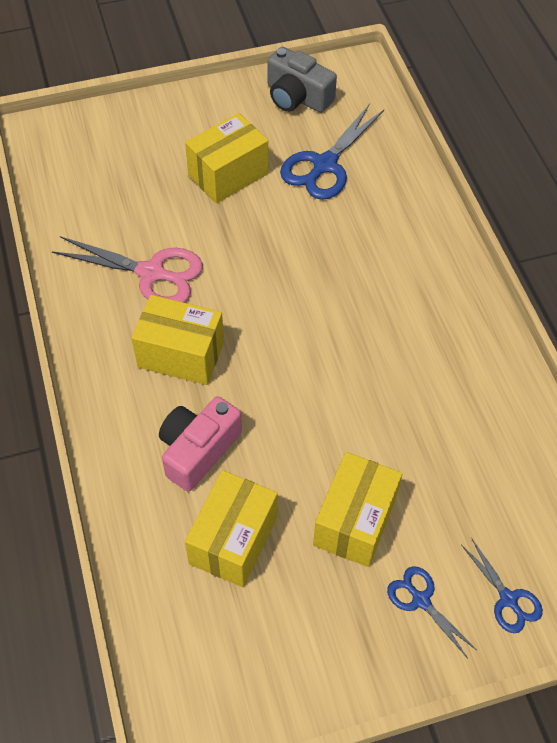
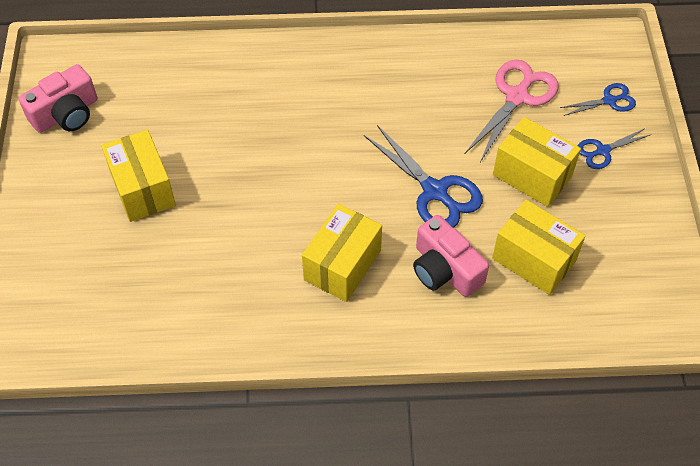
camera: 75 degrees left, 0 degrees up
pink scissors [52,236,203,302] -> pink scissors moved to [465,60,559,162]
grey camera [267,47,337,113] -> pink camera [19,64,97,133]
blue scissors [280,104,384,200] -> blue scissors moved to [364,125,483,228]

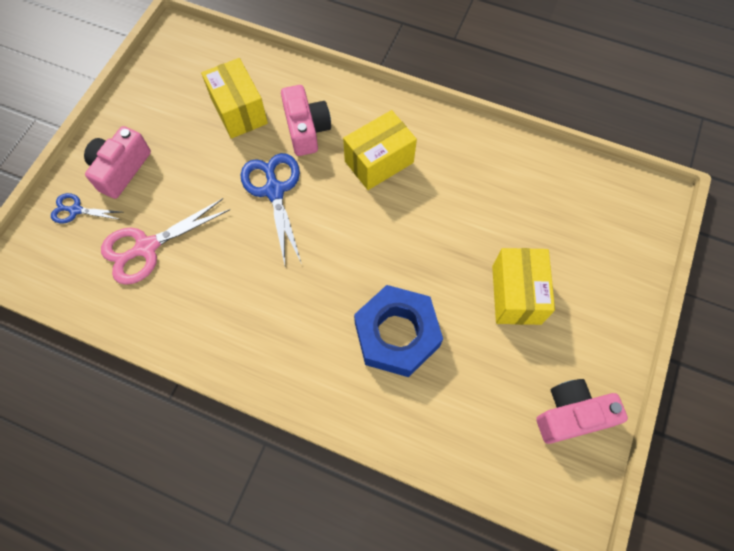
camera: 155 degrees left, 10 degrees up
yellow box [493,117,581,207] -> none
blue scissors [577,128,650,169] -> pink camera [84,126,151,199]
none -> blue nut [354,285,443,377]

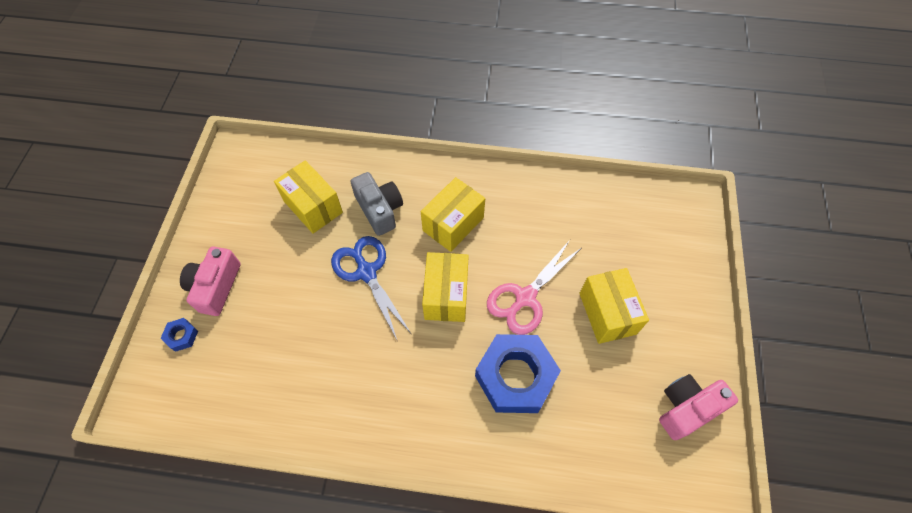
camera: 15 degrees left, 5 degrees down
blue scissors [51,193,122,223] -> blue nut [161,318,198,352]
pink scissors [101,198,230,285] -> pink scissors moved to [487,240,581,335]
pink camera [281,85,331,156] -> grey camera [350,172,403,236]
none -> yellow box [422,252,469,322]

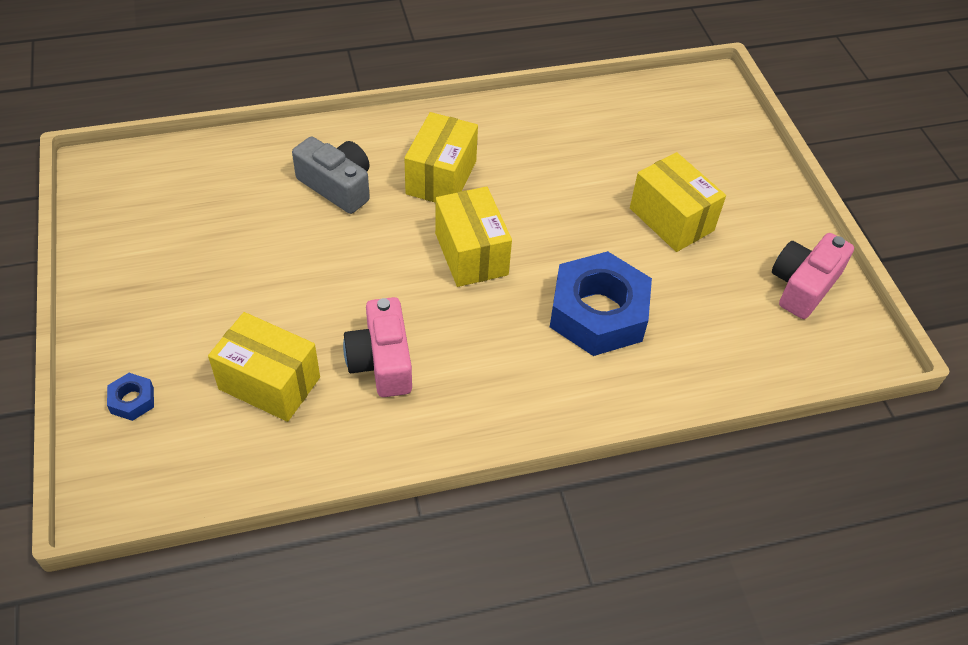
camera: 25 degrees left, 10 degrees down
pink camera [180,246,241,316] -> pink camera moved to [343,297,412,397]
yellow box [274,160,343,234] -> yellow box moved to [208,312,320,422]
blue scissors [331,236,411,340] -> none
pink scissors [487,240,581,335] -> none

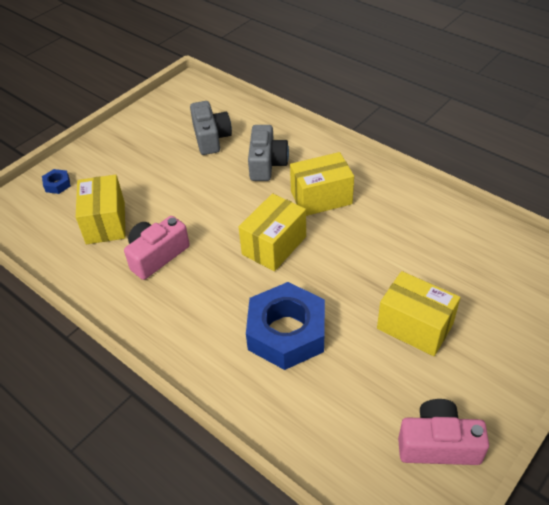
camera: 60 degrees right, 5 degrees down
yellow box [630,152,726,252] -> yellow box turned 75 degrees counterclockwise [377,271,460,356]
none -> grey camera [190,101,232,155]

